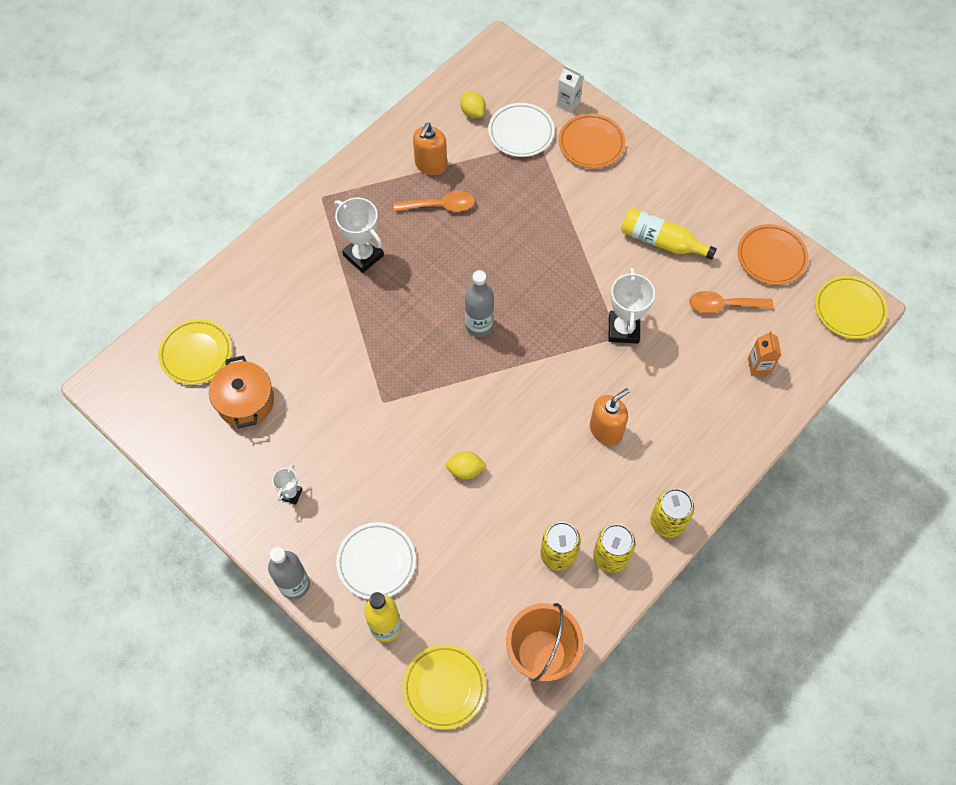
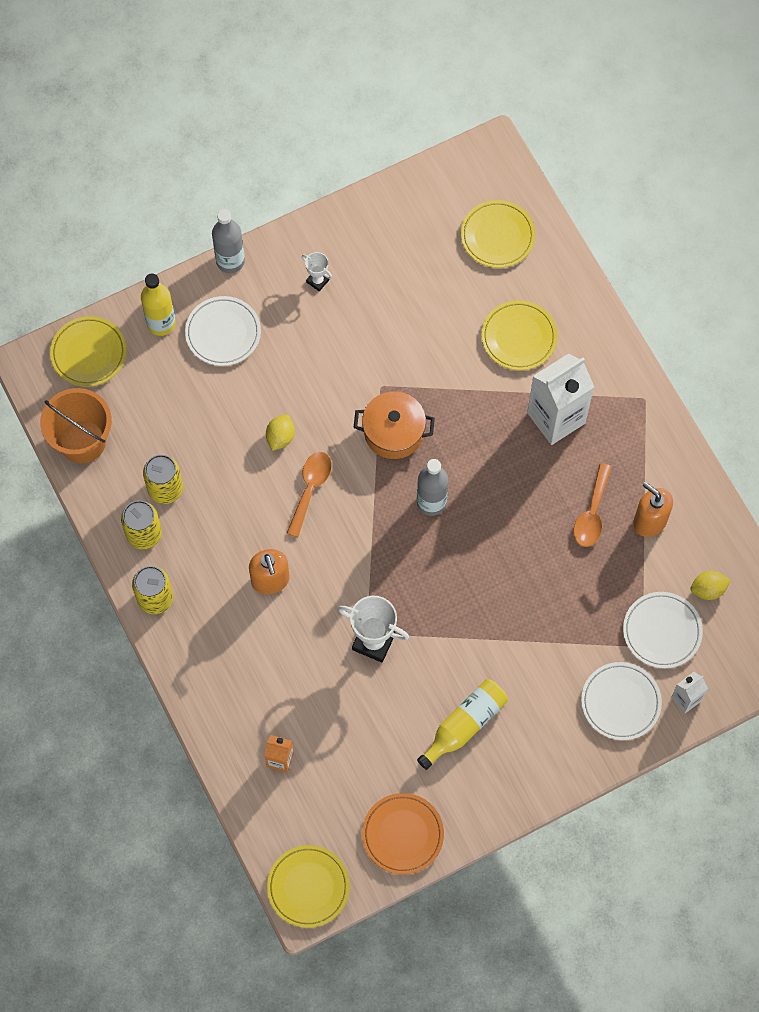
camera: 110 degrees right, 5 degrees up
orange pot [209,356,274,428] -> orange pot moved to [353,391,435,459]
white trophy [334,198,384,273] -> white carton [527,353,594,445]
orange plate [559,113,625,168] -> white plate [581,662,662,740]
orange spoon [689,291,774,313] -> orange spoon moved to [286,452,332,537]
none -> yellow plate [482,300,557,370]

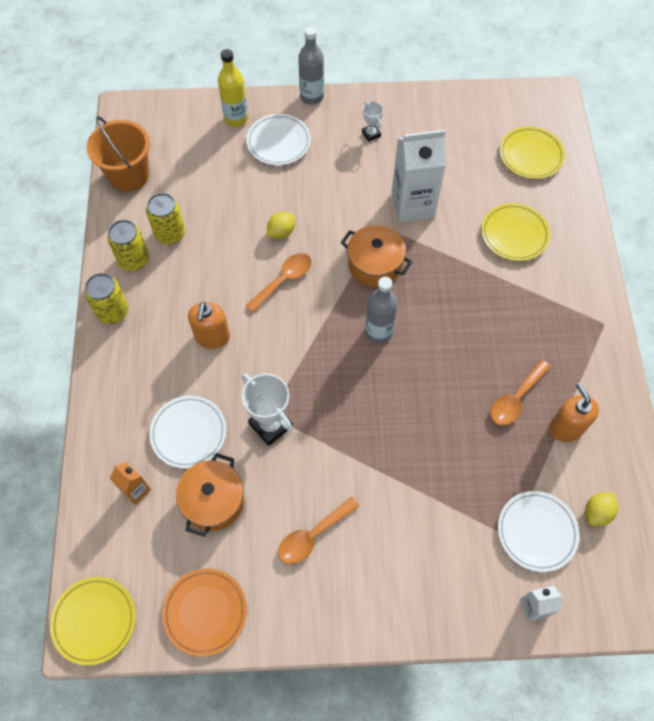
camera: 25 degrees right, 5 degrees down
yellow plate [50,316,127,387] -> none
yellow bottle [417,679,508,770] -> orange spoon [278,497,359,564]
white carton [527,353,594,445] -> white carton moved to [391,130,446,222]
white plate [581,662,662,740] -> white plate moved to [149,395,226,468]
yellow lemon [690,571,731,600] -> yellow lemon turned 60 degrees counterclockwise [585,492,618,526]
none -> orange pot [176,453,244,537]

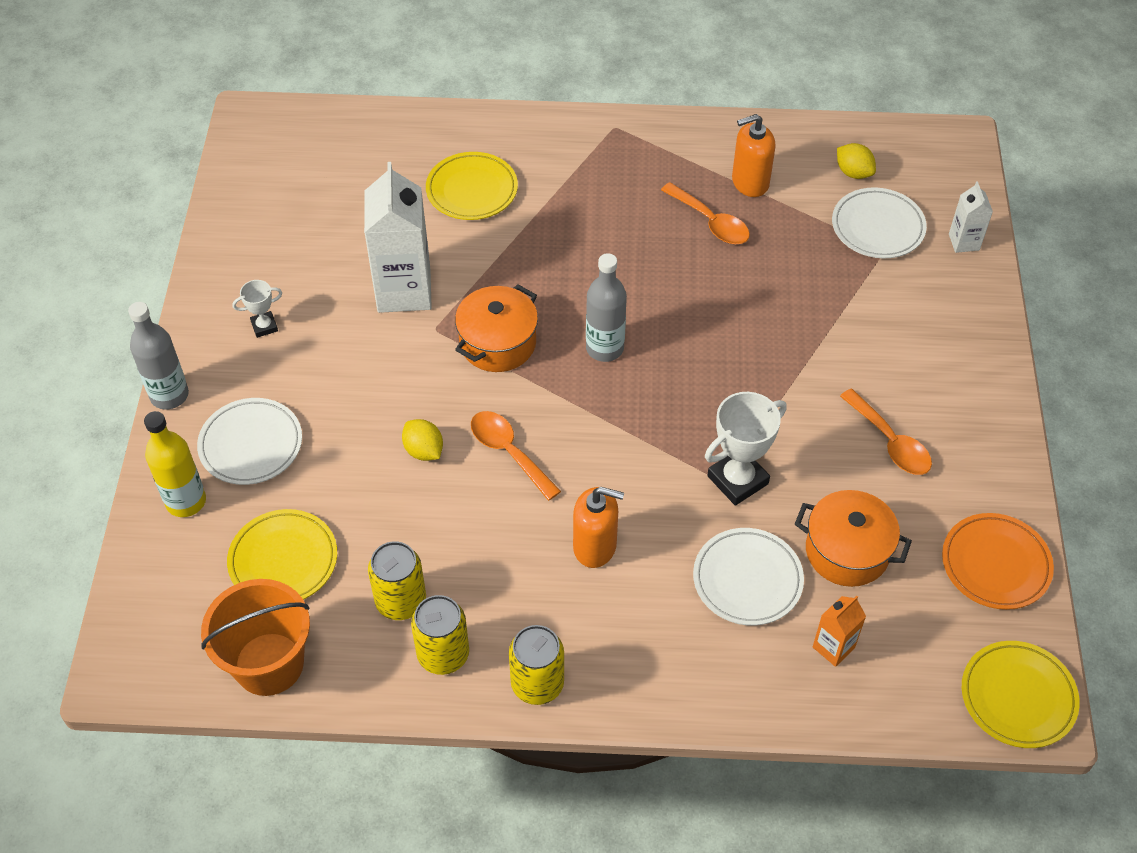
camera: 85 degrees left, 10 degrees down
yellow plate [500,126,565,179] -> yellow plate moved to [227,509,337,600]

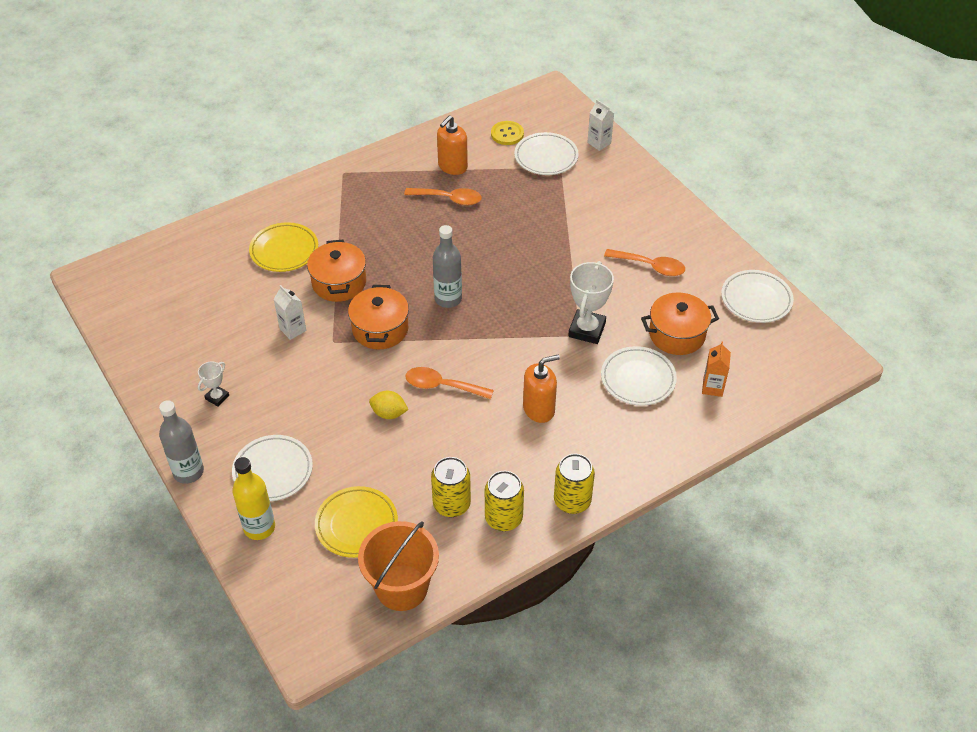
camera: 35 degrees left, 5 degrees down
white carton [364,162,432,313] -> white carton [274,285,306,340], size x0.49
yellow lemon [837,143,876,179] -> yellow button [491,121,524,145]
orange plate [942,513,1054,610] -> white plate [721,270,794,323]
yellow plate [962,641,1080,748] -> none
none -> orange pot [307,240,366,302]

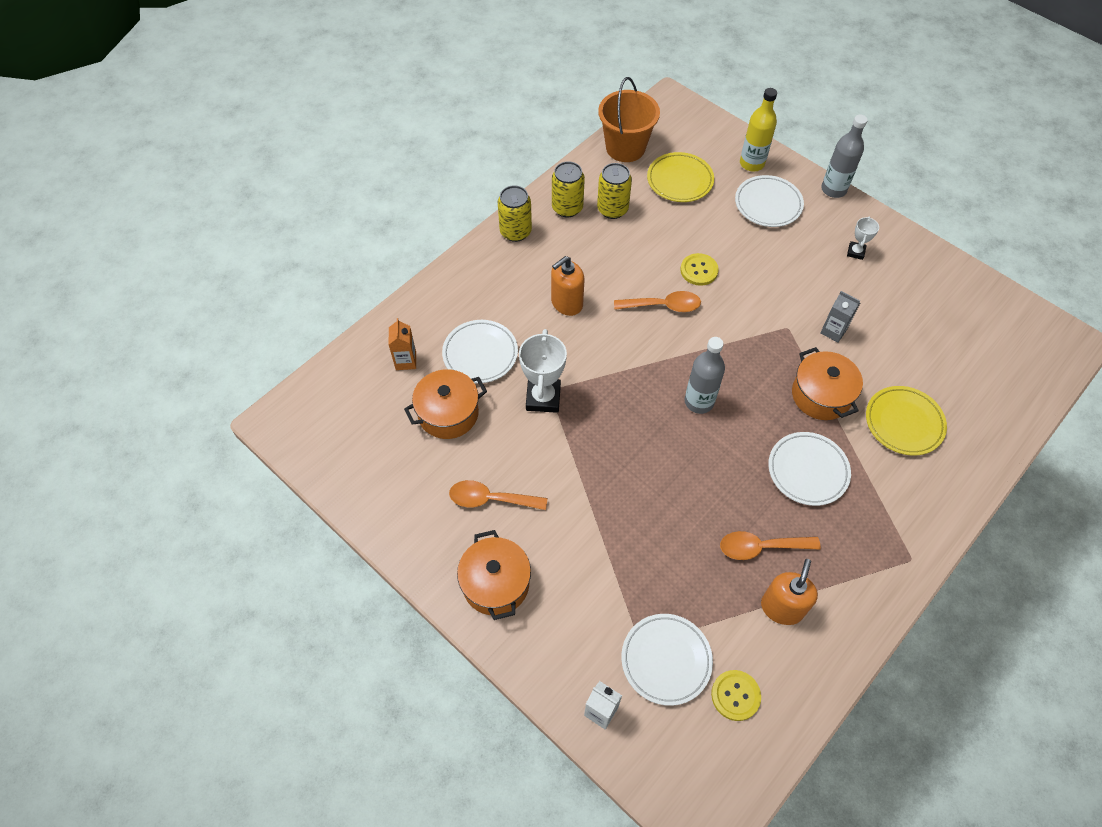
camera: 165 degrees right, 10 degrees up
white carton [274,285,306,340] -> grey carton [820,291,860,343]
orange pot [348,285,409,350] -> orange pot moved to [457,530,531,620]
yellow lemon [369,391,409,419] -> yellow button [680,253,719,286]
white plate [721,270,794,323] -> white plate moved to [768,432,851,506]

